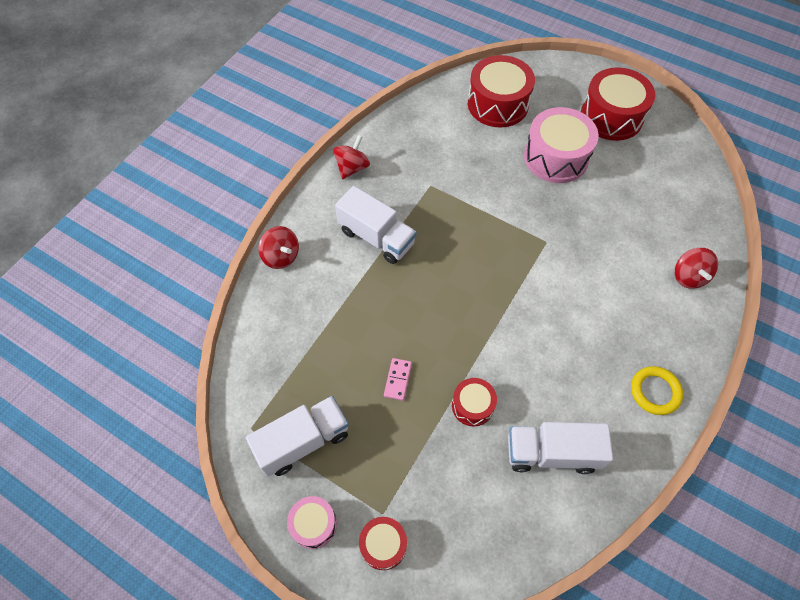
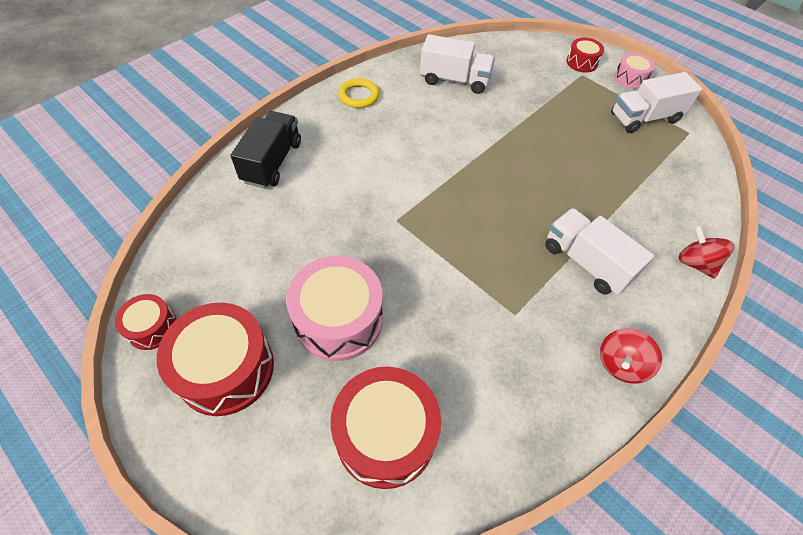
camera: 170 degrees left, 5 degrees down
pink domino [384,358,412,401] -> none
red drum [452,378,497,427] -> red drum moved to [115,294,177,350]
red spinning top [675,248,718,289] -> black truck [231,111,301,188]

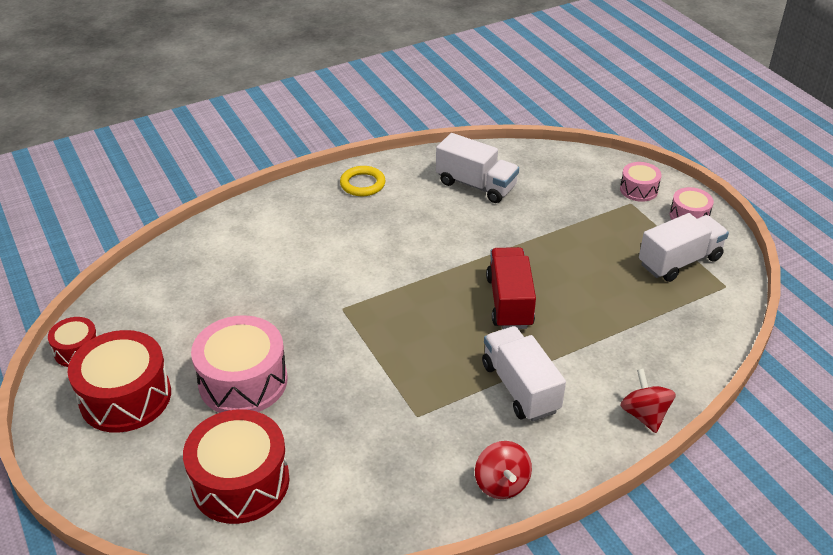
camera: 20 degrees right, 15 degrees down
black truck [231,111,301,188] -> none
red drum [566,38,604,73] -> pink drum [620,162,662,202]
red spinning top [600,328,662,383] -> red spinning top turned 75 degrees counterclockwise [475,441,532,499]
white truck [611,72,702,133] -> white truck turned 150 degrees clockwise [639,213,729,282]
none -> red truck [486,247,536,329]

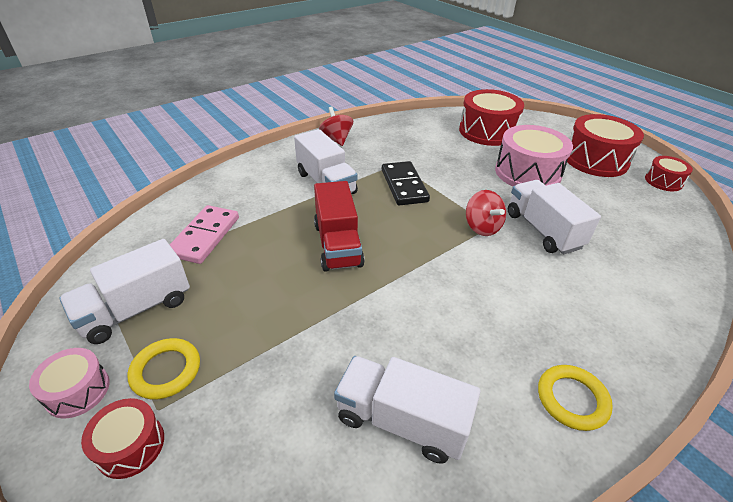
camera: 170 degrees right, 0 degrees up
pink drum [620,162,662,202] -> red drum [81,398,164,479]
red spinning top [620,369,676,433] -> red spinning top moved to [466,190,506,236]
none -> yellow ring [127,338,200,399]
none -> pink domino [170,205,239,264]
none -> black domino [382,161,430,206]
none -> white truck [508,180,601,255]

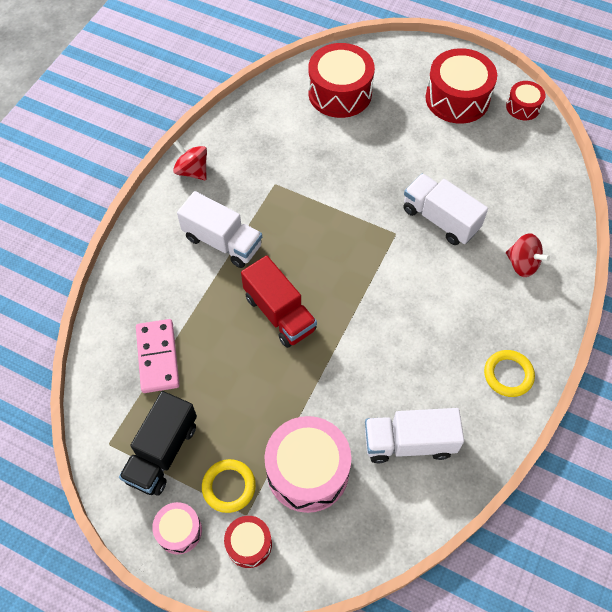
camera: 25 degrees left, 20 degrees up
white truck [59,239,190,344] -> black truck [119,391,197,496]
black domino [382,161,430,206] -> none
red spinning top [466,190,506,236] -> red spinning top moved to [506,233,550,277]
pink drum [495,125,573,186] -> pink drum moved to [265,416,351,513]

